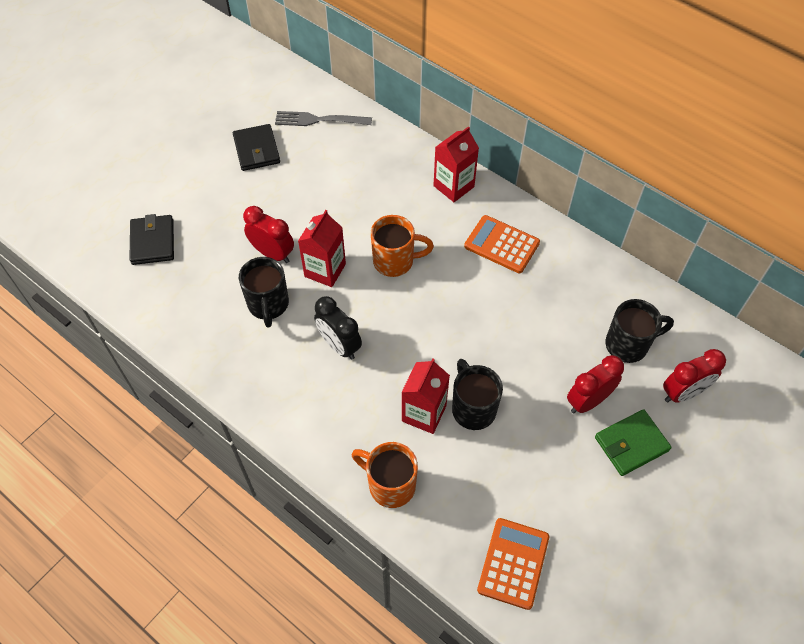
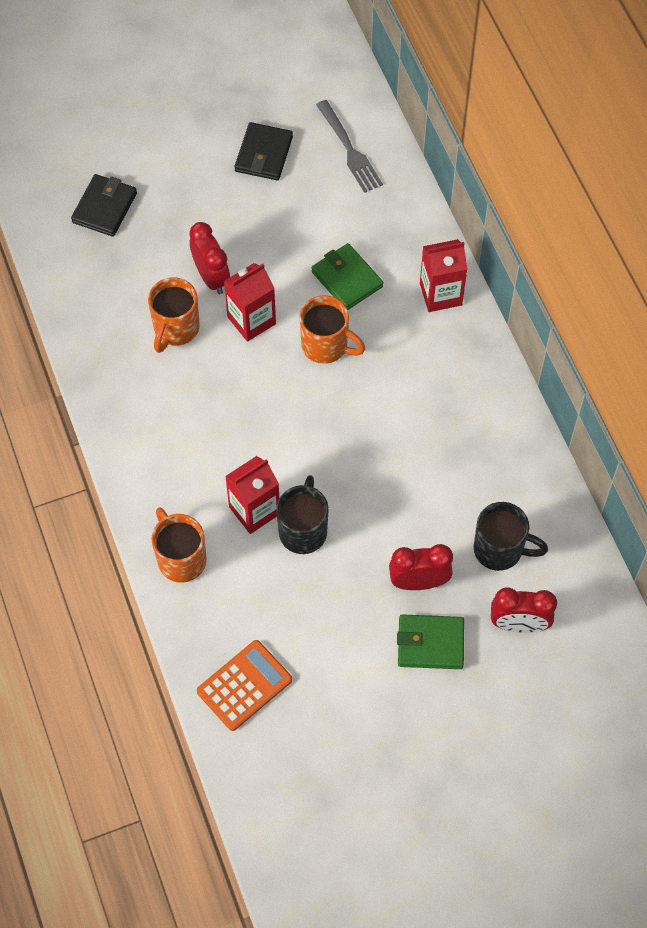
camera: 30 degrees right, 5 degrees up
black mug [239,257,289,328] -> orange mug [148,277,200,353]
grey fork [275,111,372,126] -> grey fork turned 150 degrees counterclockwise [316,100,383,193]
black clock [314,296,362,360] -> none
orange calculator [464,215,540,273] -> none
none -> green wallet [311,243,383,310]

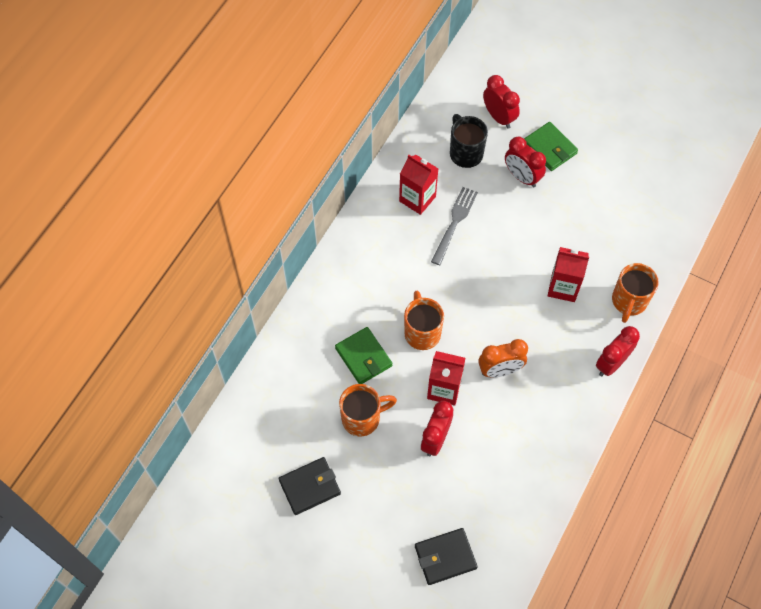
camera: 130 degrees left, 0 degrees up
orange mug [148,277,200,353] -> orange mug moved to [339,384,397,436]
orange calculator [197,640,292,731] -> none
black mug [276,475,329,554] -> none
green wallet [311,243,383,310] -> green wallet turned 45 degrees counterclockwise [335,327,393,384]
grey fork [316,100,383,193] -> grey fork moved to [431,187,478,265]
red carton [420,239,467,312] -> red carton moved to [399,155,438,215]
none -> orange clock [478,339,528,377]
none -> red clock [596,326,640,376]

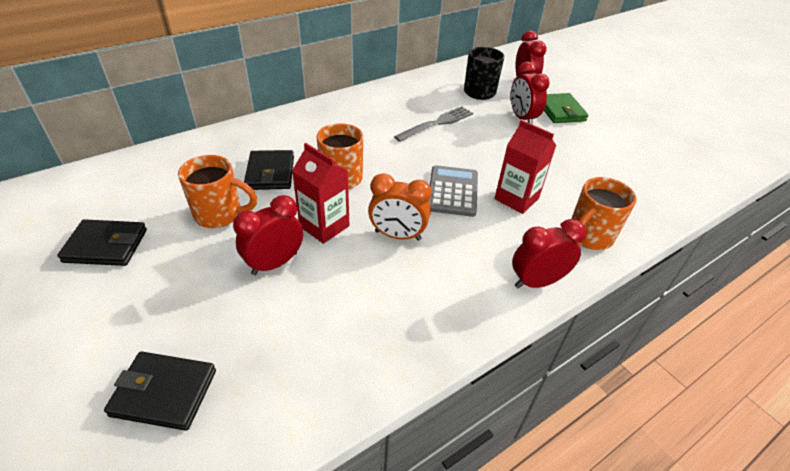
camera: 25 degrees right, 20 degrees down
green wallet [335,327,393,384] -> black wallet [244,150,294,190]
red carton [399,155,438,215] -> none
none -> grey calculator [429,165,478,217]

